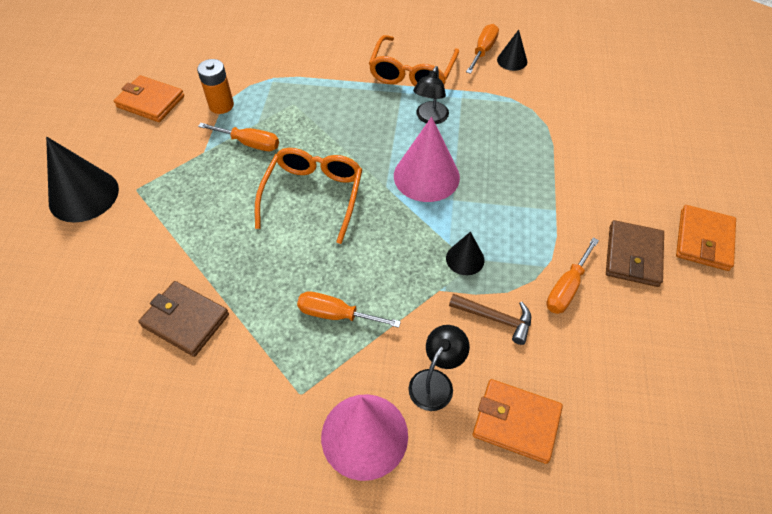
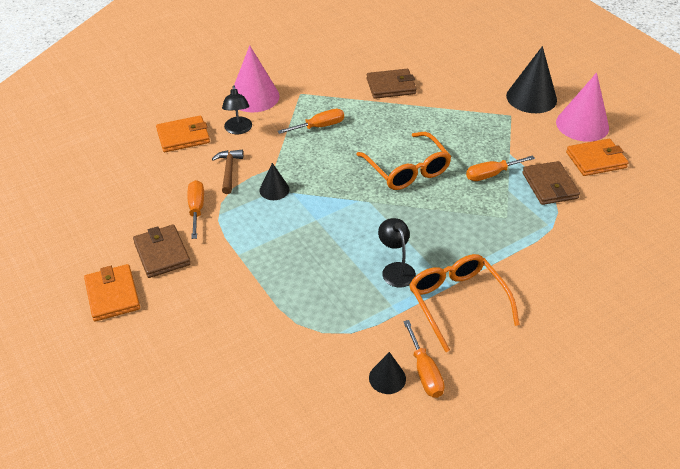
camera: 140 degrees right, 10 degrees down
orange battery [197,59,234,114] -> brown wallet [522,161,580,205]
pink cone [394,117,460,202] -> pink cone moved to [556,73,609,142]
brown hammer [449,294,531,345] -> brown hammer turned 105 degrees clockwise [212,150,243,194]

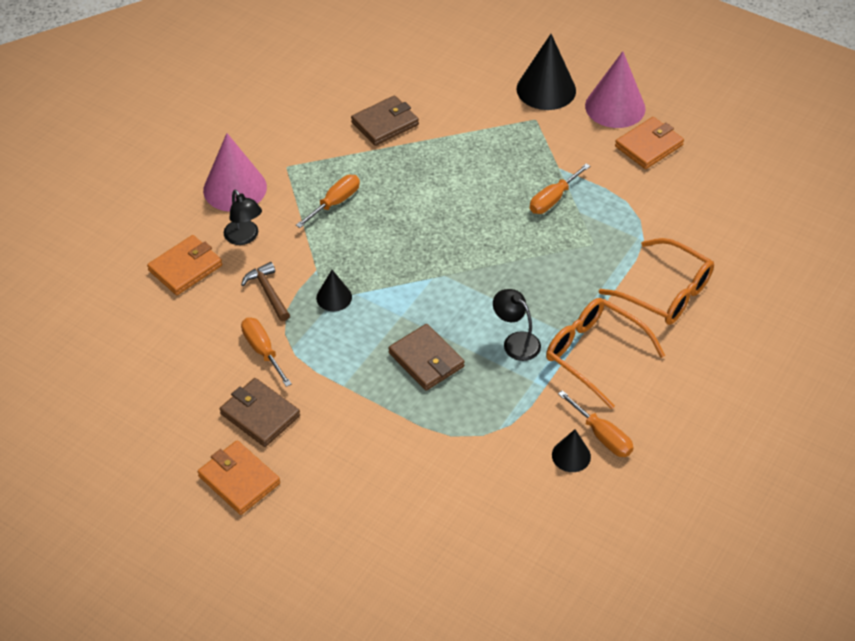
camera: 25 degrees left, 5 degrees up
orange glasses [356,132,452,190] -> orange glasses moved to [599,238,714,325]
brown wallet [522,161,580,205] -> brown wallet moved to [388,324,465,391]

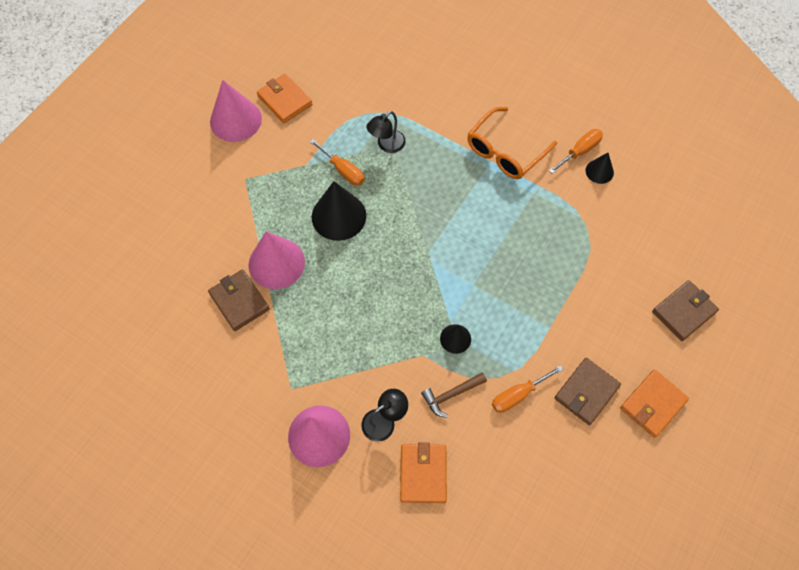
camera: 90 degrees left, 15 degrees up
orange wallet [147,235,222,295] -> orange wallet turned 45 degrees clockwise [400,442,447,503]
orange screwdriver [296,175,360,228] -> none
brown wallet [388,324,465,391] -> brown wallet moved to [652,280,719,341]
black lamp [493,289,541,361] -> black lamp moved to [367,111,406,153]
black cone [516,34,576,110] -> black cone moved to [312,181,366,241]
orange glasses [599,238,714,325] -> none
none -> pink cone [249,231,305,289]

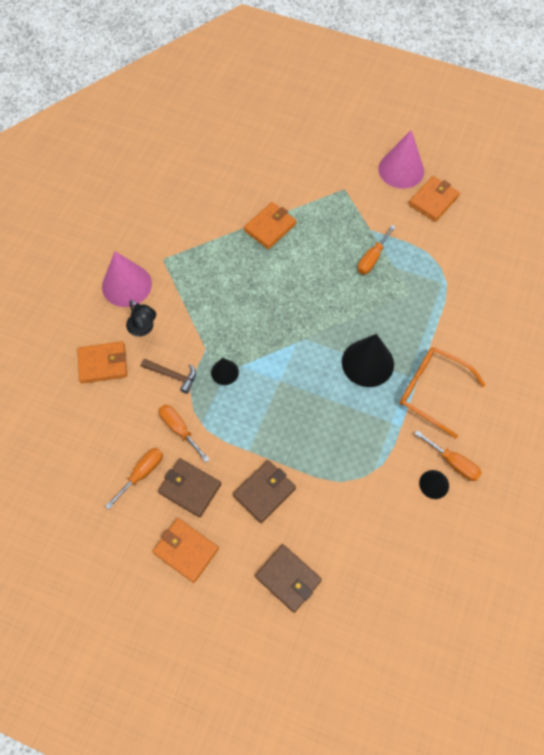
camera: 80 degrees right, 0 degrees up
brown wallet [208,269,270,331] -> brown wallet moved to [233,460,296,523]
pink cone [249,231,305,289] -> orange wallet [244,202,297,249]
black cone [312,181,366,241] -> black cone moved to [342,334,394,387]
black lamp [367,111,406,153] -> none
brown hammer [421,372,487,418] -> brown hammer turned 150 degrees clockwise [141,358,196,394]
none -> orange screwdriver [105,448,163,510]

